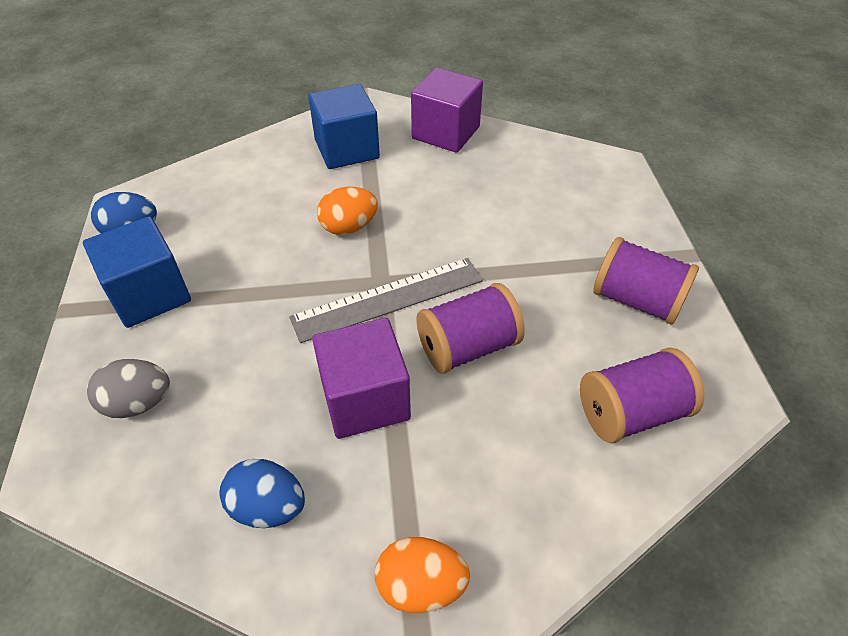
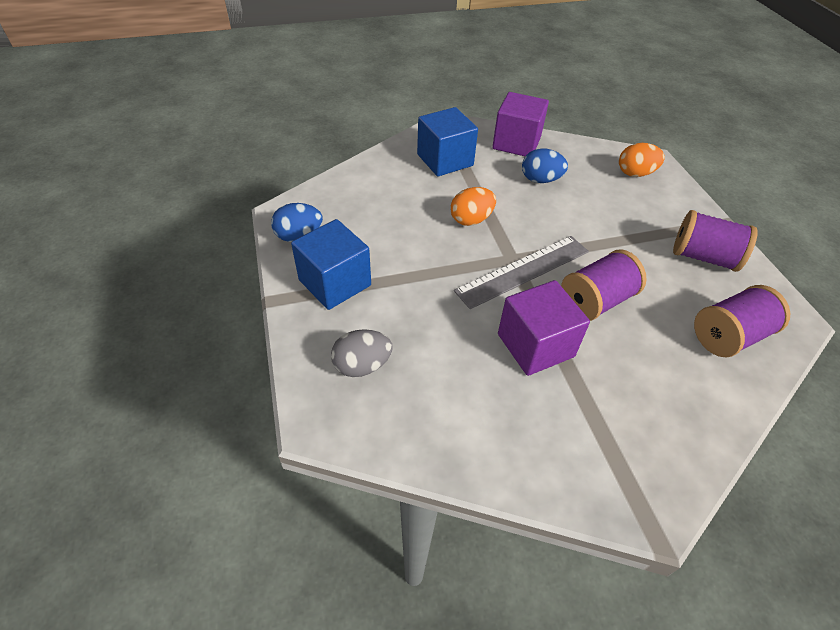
camera: 10 degrees left, 0 degrees up
blue egg [219,459,305,528] -> blue egg moved to [522,148,568,183]
orange egg [375,537,470,613] -> orange egg moved to [619,143,665,177]

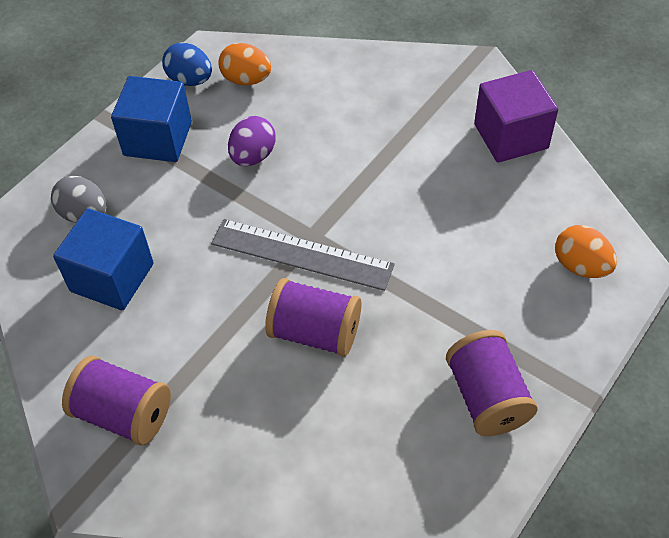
camera: 55 degrees right, 5 degrees up
blue cube [417,107,478,176] -> blue cube moved to [53,209,154,310]
orange egg [450,187,496,226] -> orange egg moved to [218,43,271,85]
purple cube [498,280,590,376] -> none
blue egg [522,148,568,183] -> none
purple spool [694,285,790,357] -> purple spool moved to [62,356,171,446]
none -> purple egg [228,116,276,166]

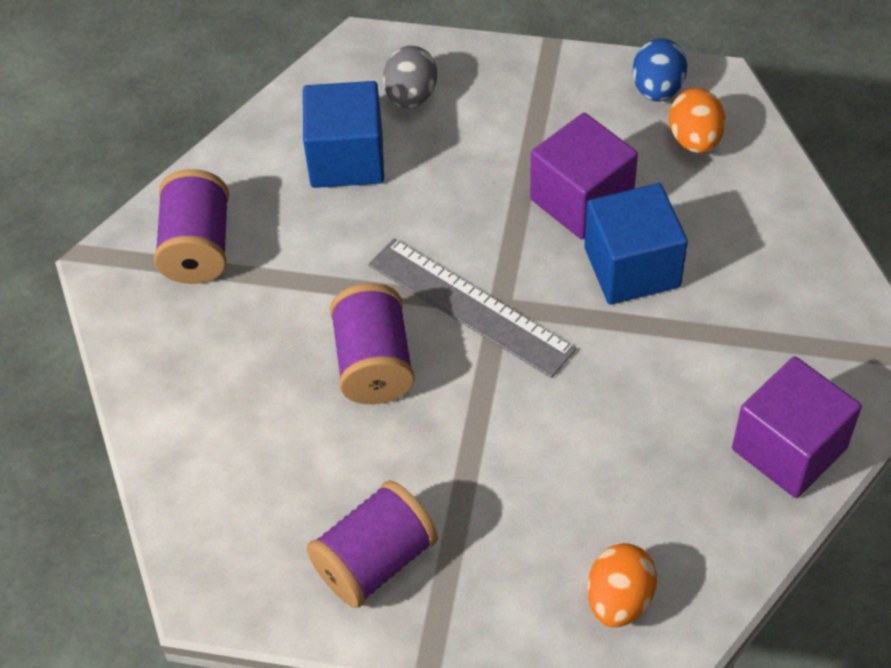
camera: 65 degrees right, 0 degrees up
blue cube [111,76,192,162] -> blue cube moved to [584,183,688,305]
grey ruler [211,219,395,291] -> grey ruler turned 45 degrees counterclockwise [369,239,576,378]
purple egg [228,116,276,166] -> purple cube [530,113,638,239]

